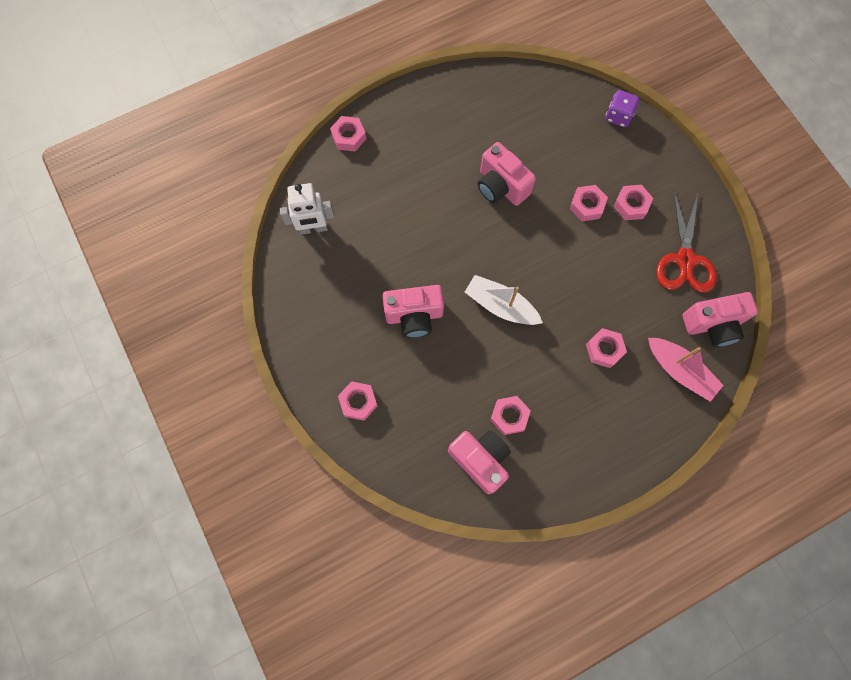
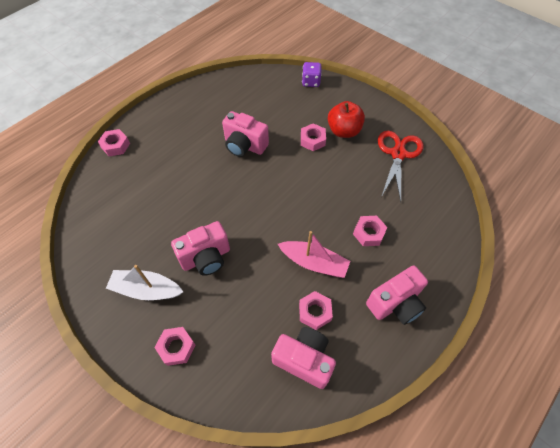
camera: 20 degrees left, 15 degrees down
white robot [280,183,334,235] -> none
white boat [465,275,543,325] -> white boat moved to [106,265,183,300]
pink nut [614,185,653,220] -> red apple [328,101,365,138]
pink boat [648,338,724,402] -> pink boat moved to [278,231,350,278]
red scissors [657,191,717,293] -> red scissors turned 150 degrees counterclockwise [378,131,424,202]
pink camera [683,292,758,347] -> pink camera moved to [366,265,428,325]

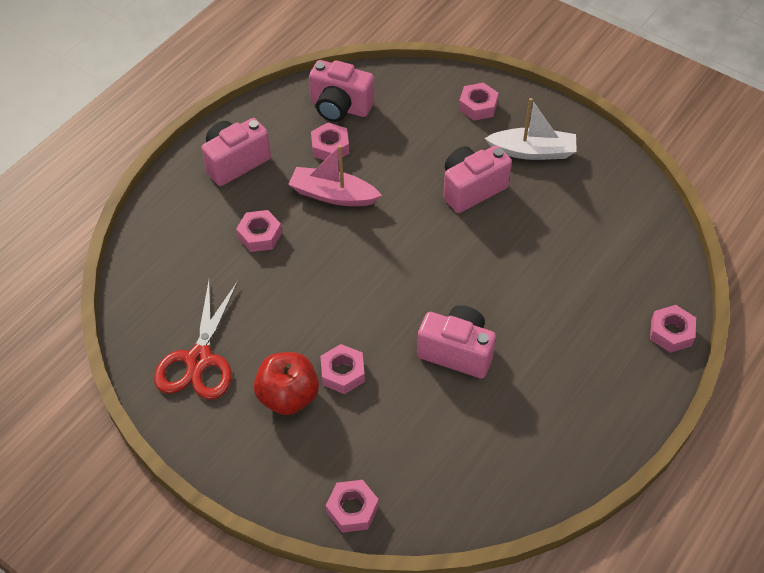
camera: 175 degrees right, 5 degrees down
purple dice [302,62,322,87] -> pink nut [326,480,379,533]

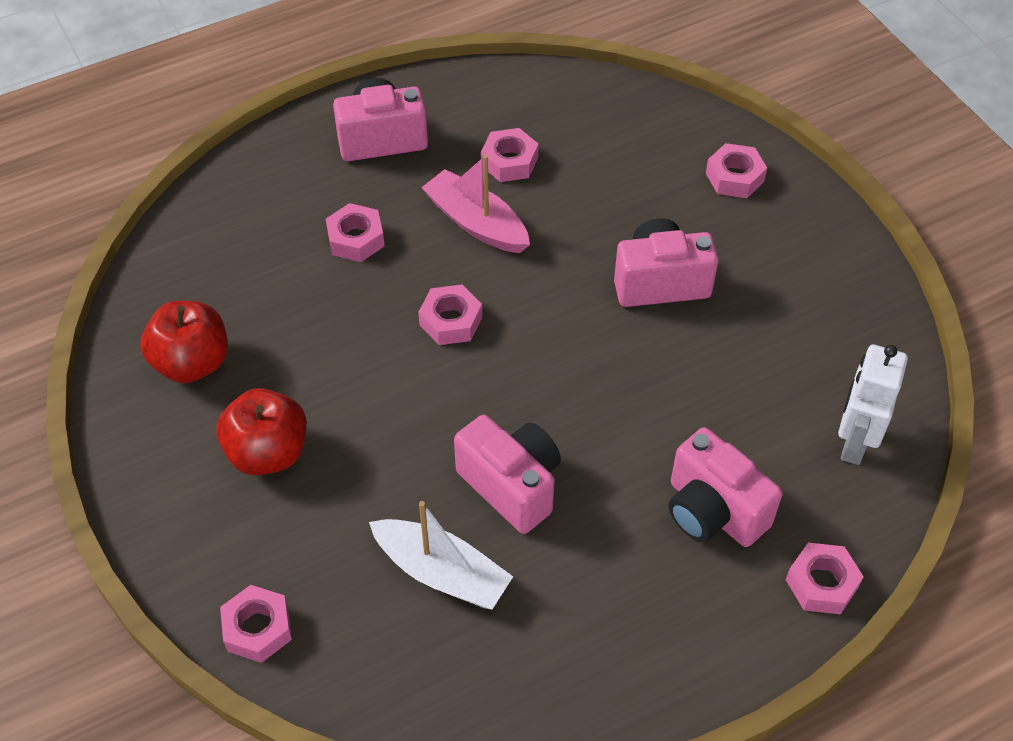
camera: 25 degrees right, 0 degrees up
red scissors [154,281,238,400] -> red apple [140,301,228,383]
pink camera [309,60,374,122] -> pink camera moved to [668,427,783,547]
pink nut [321,344,365,394] -> pink nut moved to [418,284,482,345]
white boat [485,98,577,160] -> white boat moved to [369,501,513,609]
none -> white robot [838,344,908,465]

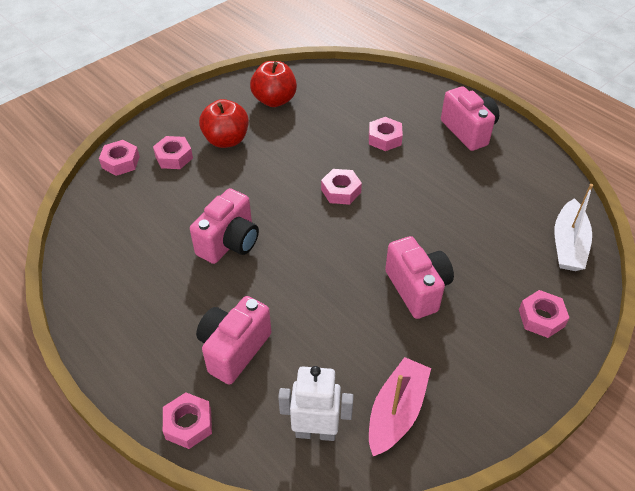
camera: 75 degrees right, 5 degrees down
white boat [369,501,513,609] -> white boat moved to [555,184,593,271]
pink boat [421,155,530,253] -> pink boat moved to [369,357,431,456]
pink nut [481,128,539,182] -> pink nut moved to [153,136,193,169]

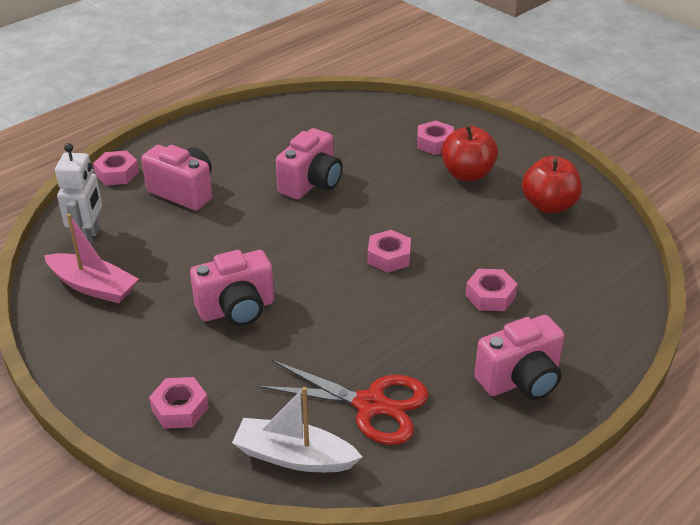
camera: 90 degrees right, 10 degrees down
pink nut [99,140,140,176] -> none
pink camera [190,188,259,264] -> pink camera turned 90 degrees counterclockwise [276,128,343,199]
none -> red scissors [257,360,429,445]

